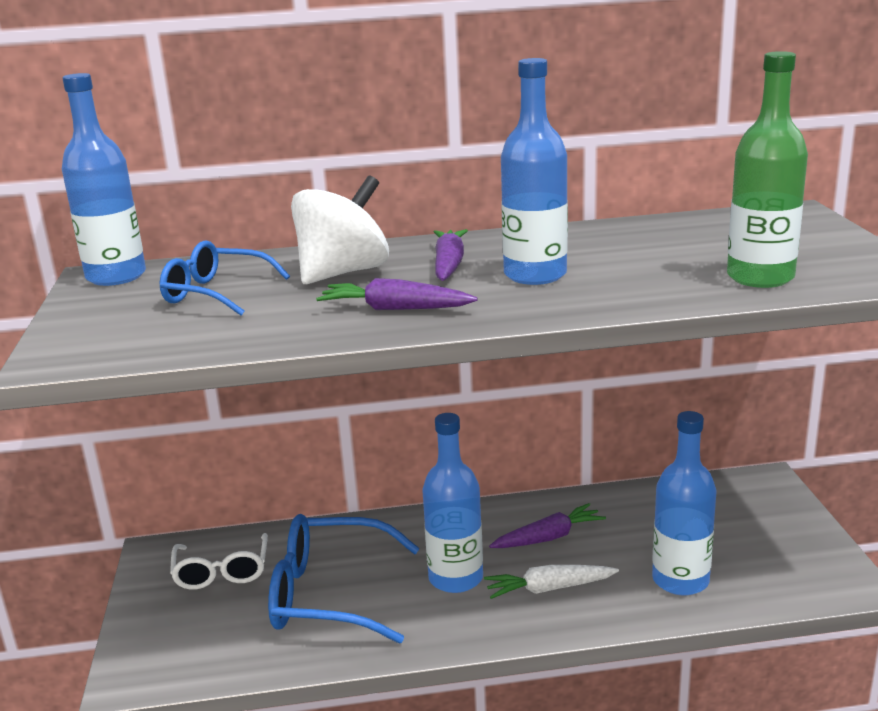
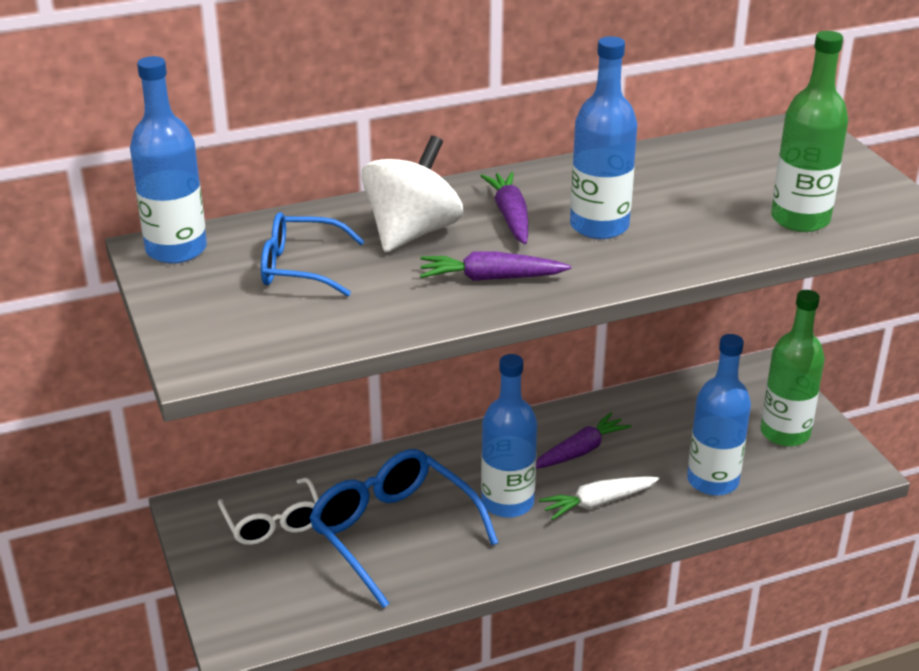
camera: 15 degrees left, 10 degrees up
blue glasses [268,514,420,644] -> blue glasses turned 60 degrees clockwise [309,449,498,608]
none -> green bottle [760,290,825,447]

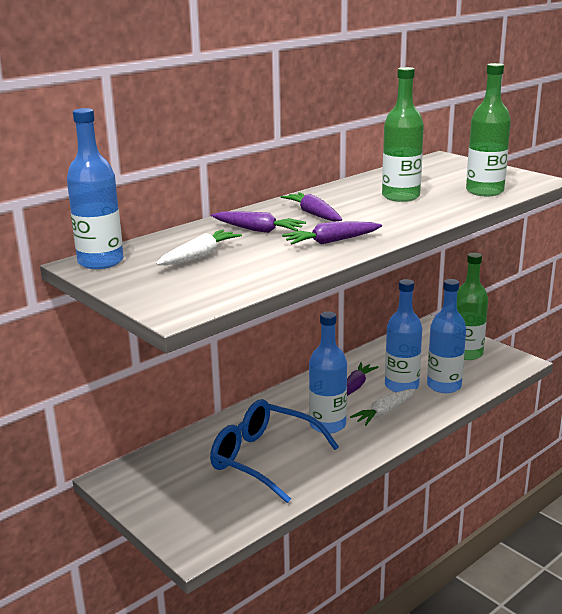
camera: 20 degrees left, 10 degrees down
white glasses [218,478,319,545] -> none
blue glasses [261,212,365,296] -> white carrot [156,230,242,265]
white spinning top [361,136,463,252] -> purple carrot [211,211,306,233]
blue bottle [570,36,638,239] -> blue bottle moved to [385,279,422,392]
none -> green bottle [382,67,424,202]

